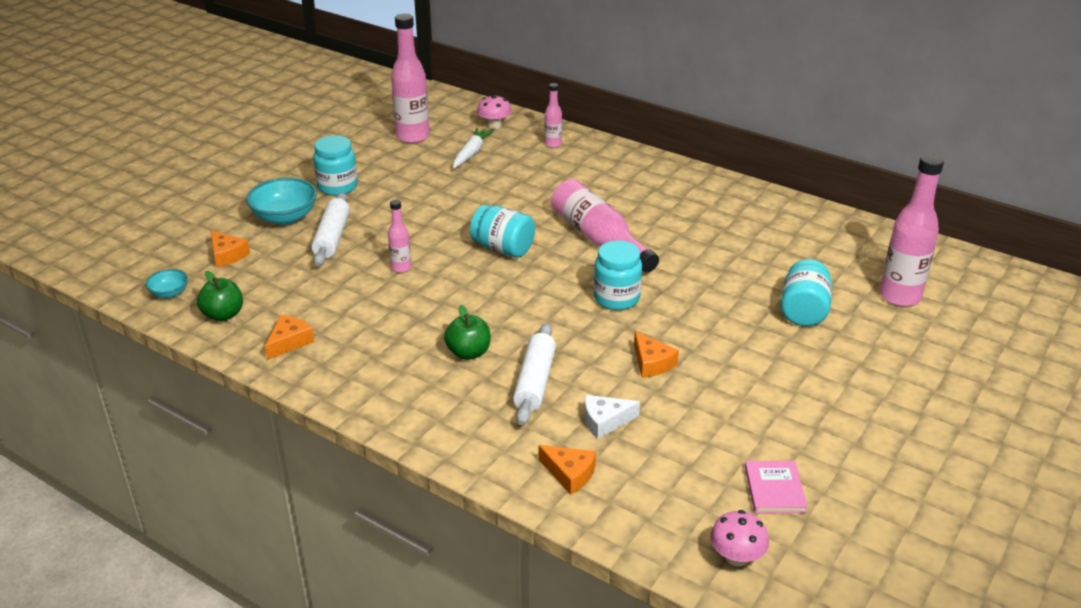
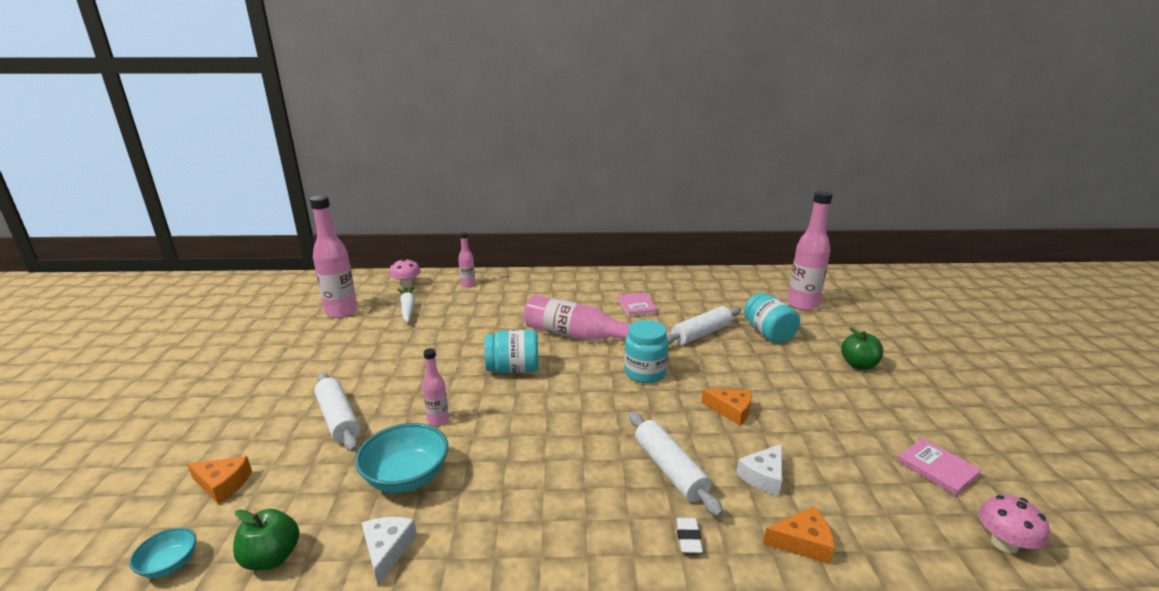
camera: 35 degrees left, 10 degrees down
turquoise bowl [246,178,317,225] -> turquoise bowl moved to [355,423,448,493]
orange cheese [265,315,315,360] -> white cheese [362,517,417,586]
turquoise jar [313,135,358,196] -> none
green apple [444,305,490,360] -> green apple moved to [841,327,883,370]
none -> pink book [617,293,658,317]
none -> white rolling pin [666,306,741,345]
none -> white eraser [676,518,703,553]

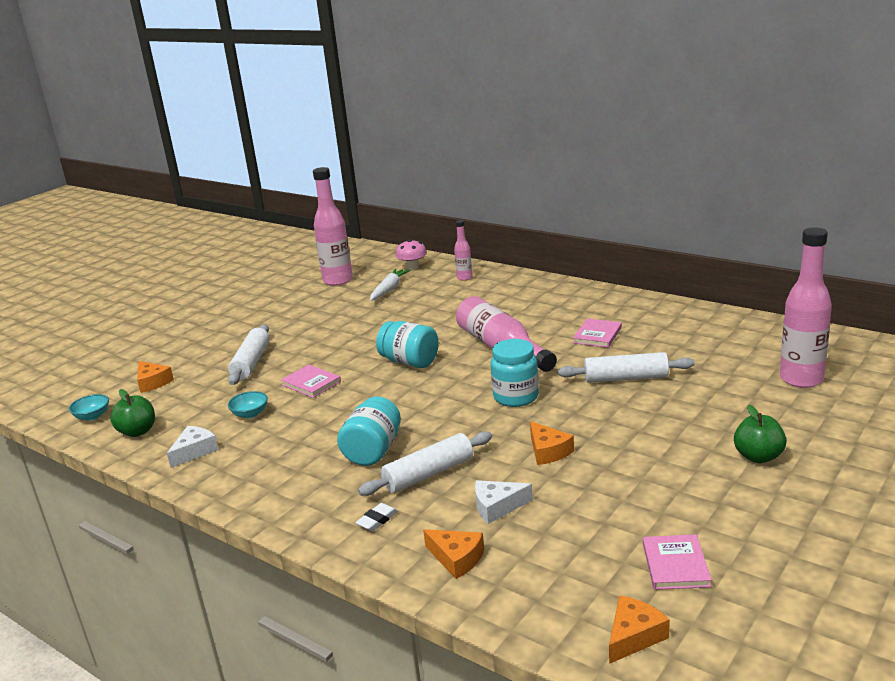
camera: 40 degrees right, 0 degrees up
turquoise bowl [355,423,448,493] -> turquoise bowl [228,391,268,418], size x0.54
pink bottle [422,348,449,426] -> pink book [281,364,341,398]
white rolling pin [629,412,723,517] -> white rolling pin turned 45 degrees clockwise [358,431,492,496]
turquoise jar [744,293,800,343] -> turquoise jar moved to [337,397,401,466]
pink mushroom [979,495,1050,553] -> orange cheese [609,595,670,664]

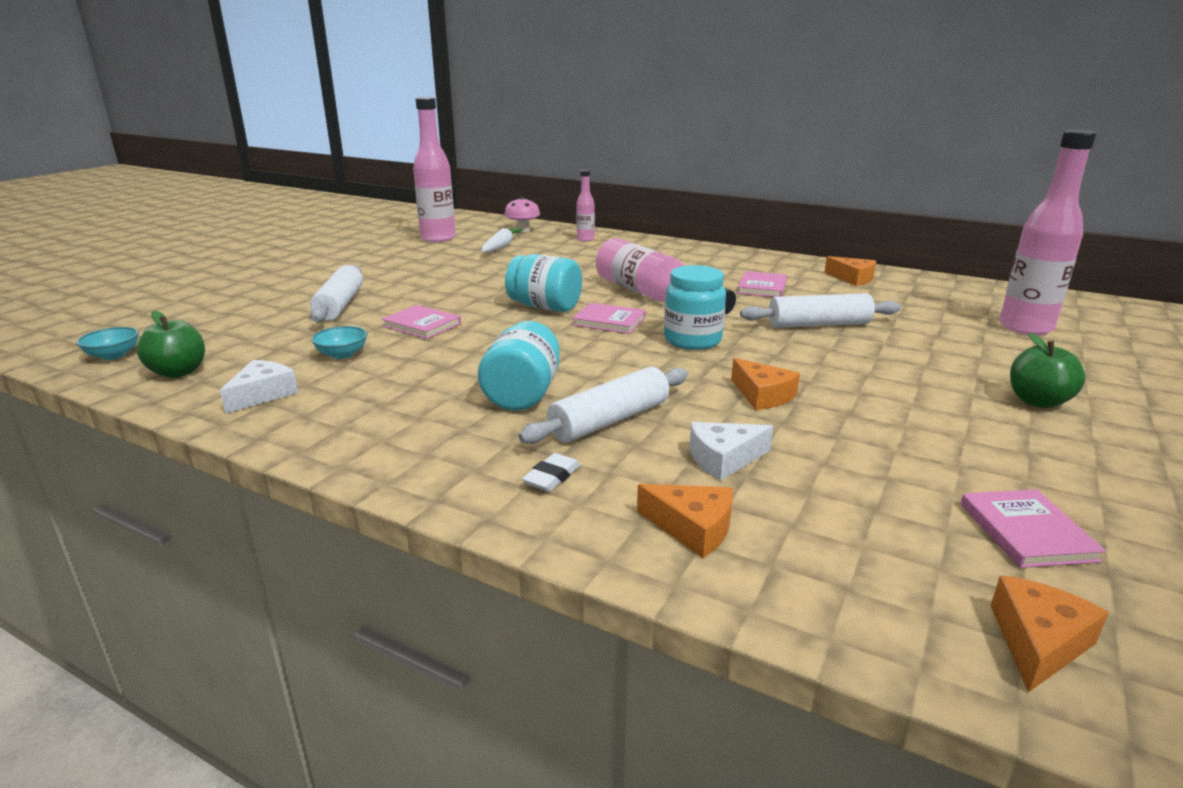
camera: 10 degrees left, 0 degrees up
orange cheese [137,361,174,393] -> orange cheese moved to [824,256,876,286]
none -> pink book [572,303,646,334]

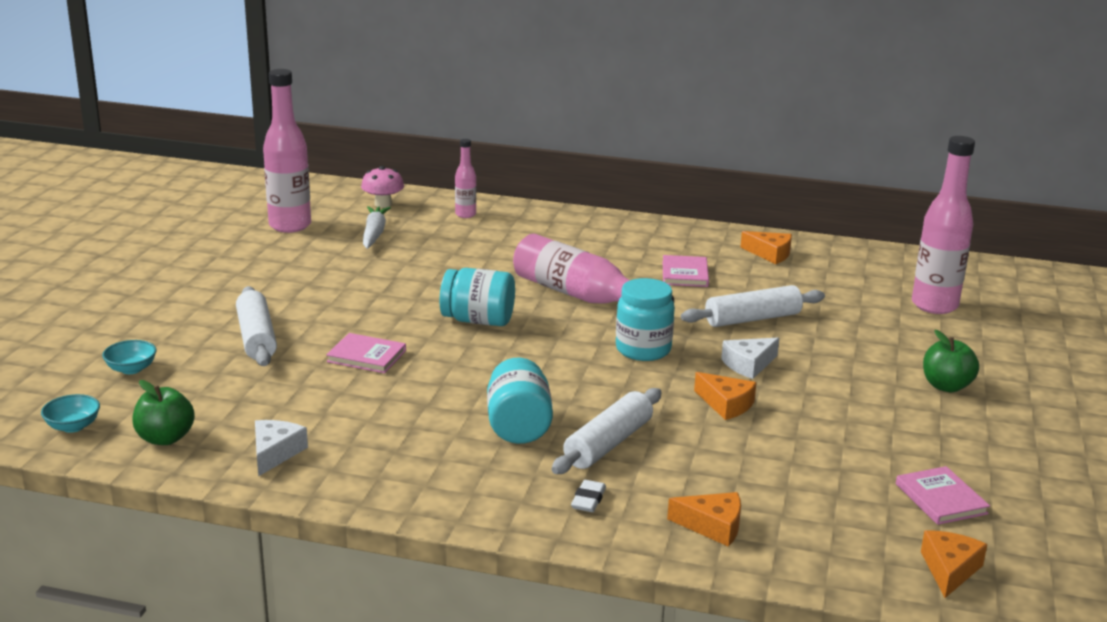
camera: 15 degrees left, 0 degrees up
turquoise bowl [311,326,367,359] -> turquoise bowl moved to [102,340,157,374]
pink book [572,303,646,334] -> none
white cheese [690,422,773,481] -> white cheese moved to [721,338,779,379]

